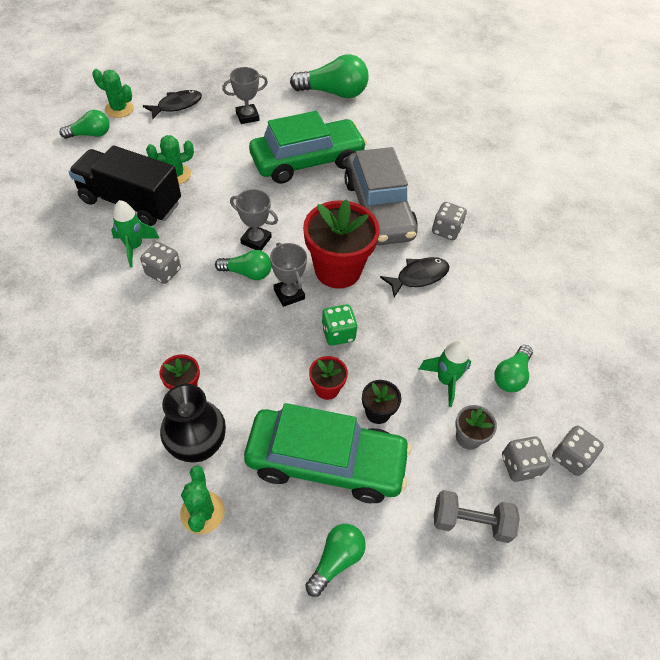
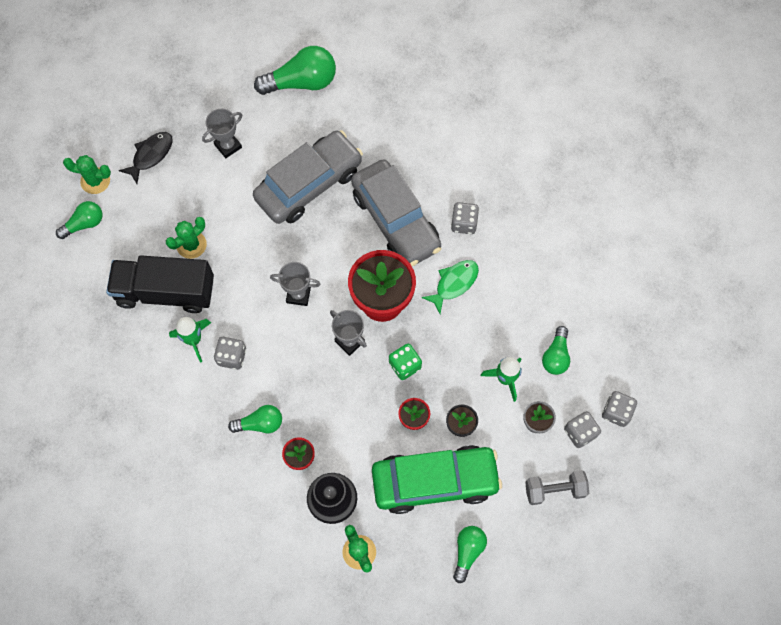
camera: 15 degrees left, 15 degrees up
green light bulb [215,250,271,280] -> green light bulb moved to [228,405,282,433]
green car [249,111,367,184] -> grey car [253,130,363,224]
black fish [380,257,450,297] -> green fish [422,260,479,314]

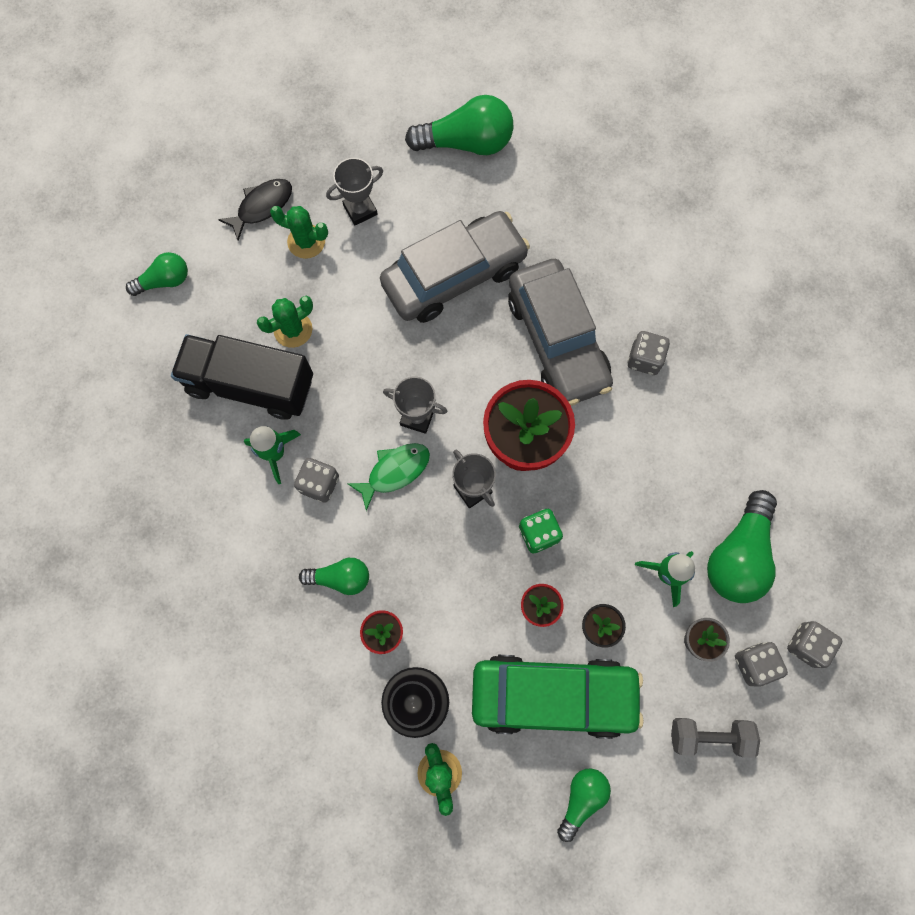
camera: 10 degrees right, 5 degrees up
green cactus [63,155,111,194] -> green cactus moved to [270,206,328,259]
green fish [422,260,479,314] -> green fish moved to [347,443,430,511]
green light bulb [542,326,570,375] -> green light bulb [707,490,777,603], size x1.71

